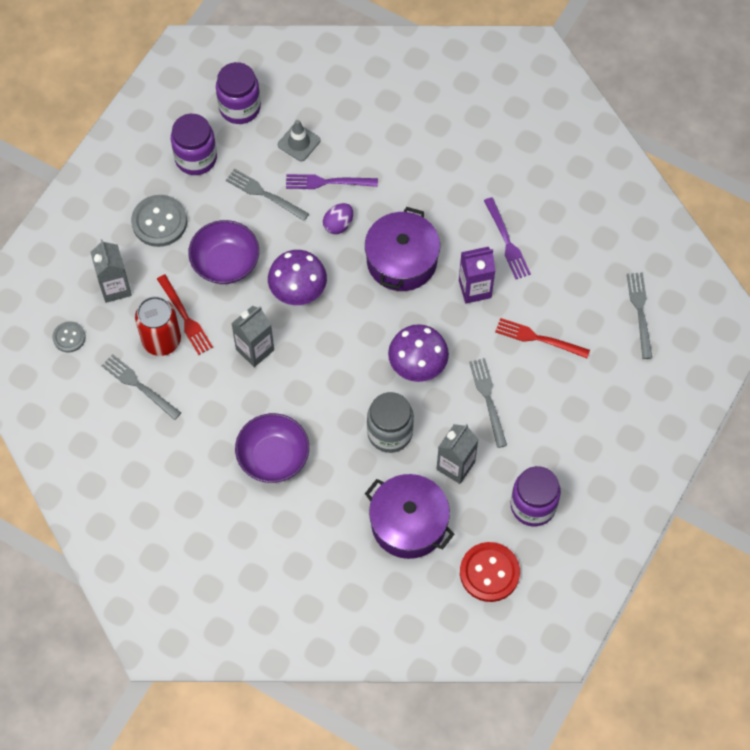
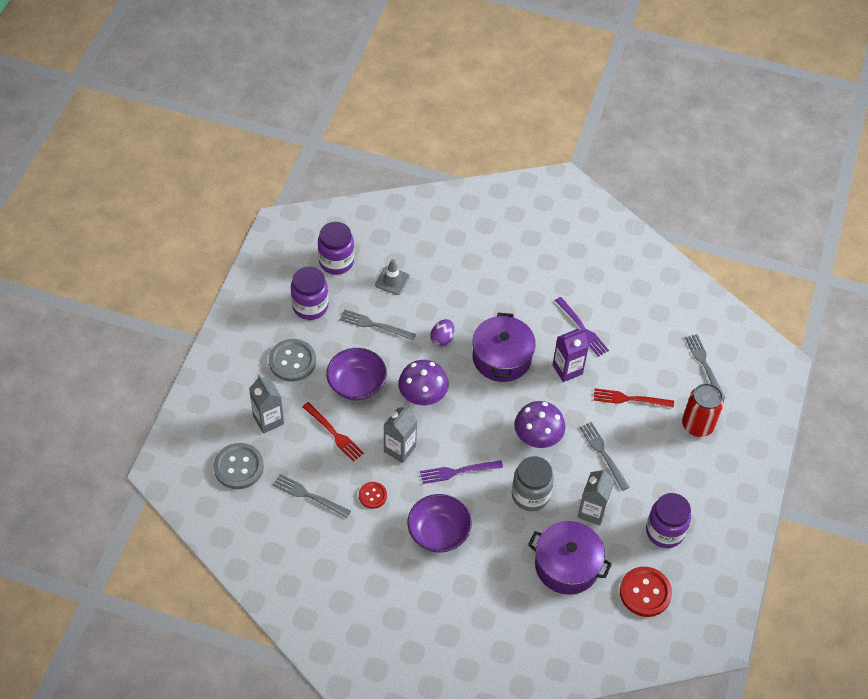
camera: 15 degrees left, 10 degrees down
grey button [53,321,85,353] -> grey button [214,443,264,489], size x1.76
red can [135,296,181,356] -> red can moved to [682,383,724,437]
purple fork [286,174,378,189] -> purple fork moved to [420,460,503,484]
none -> red button [359,482,387,509]

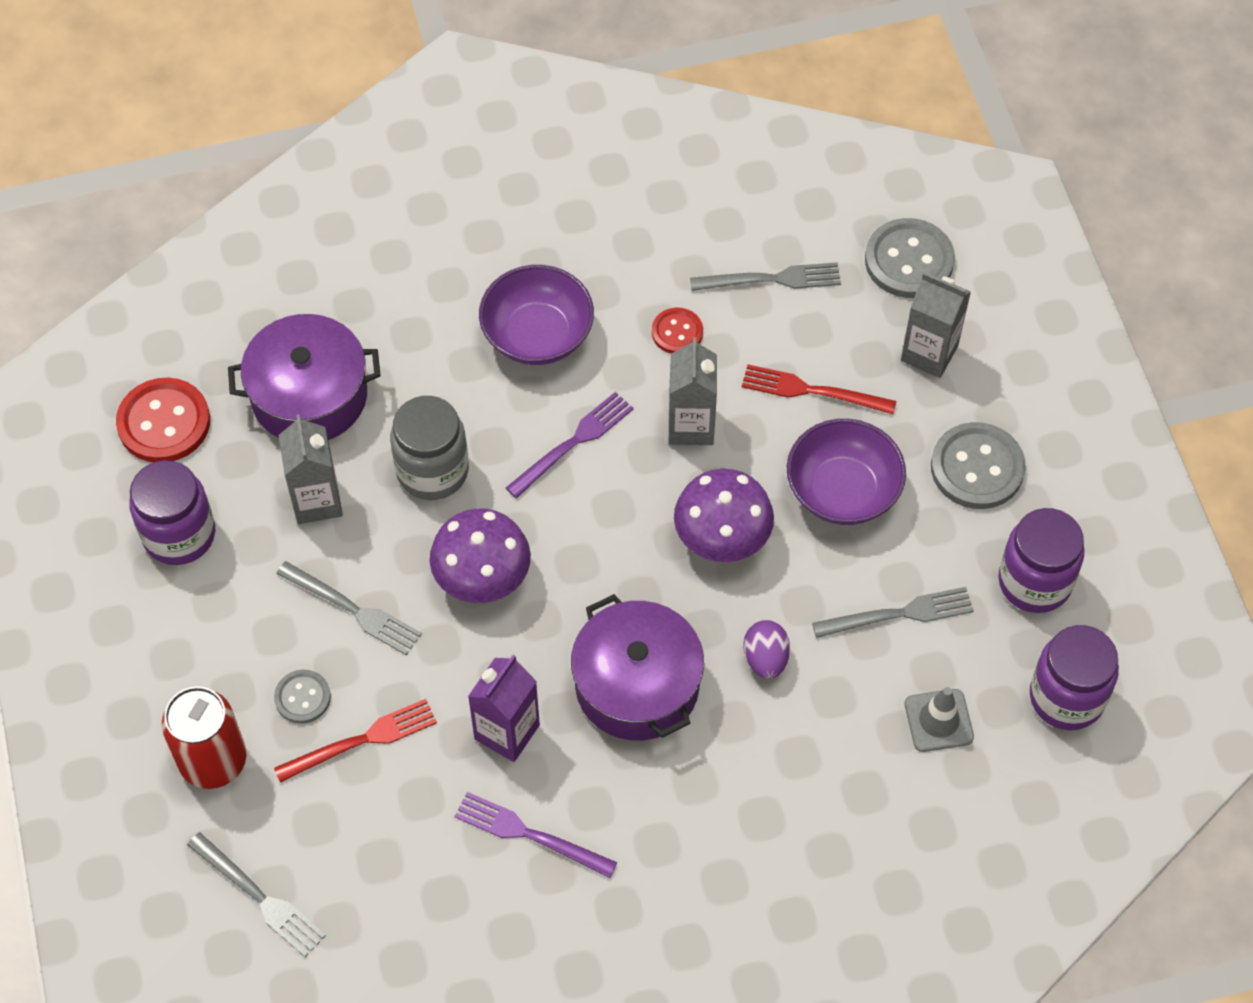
camera: 150 degrees right, 5 degrees up
none -> grey button [274,670,331,724]

